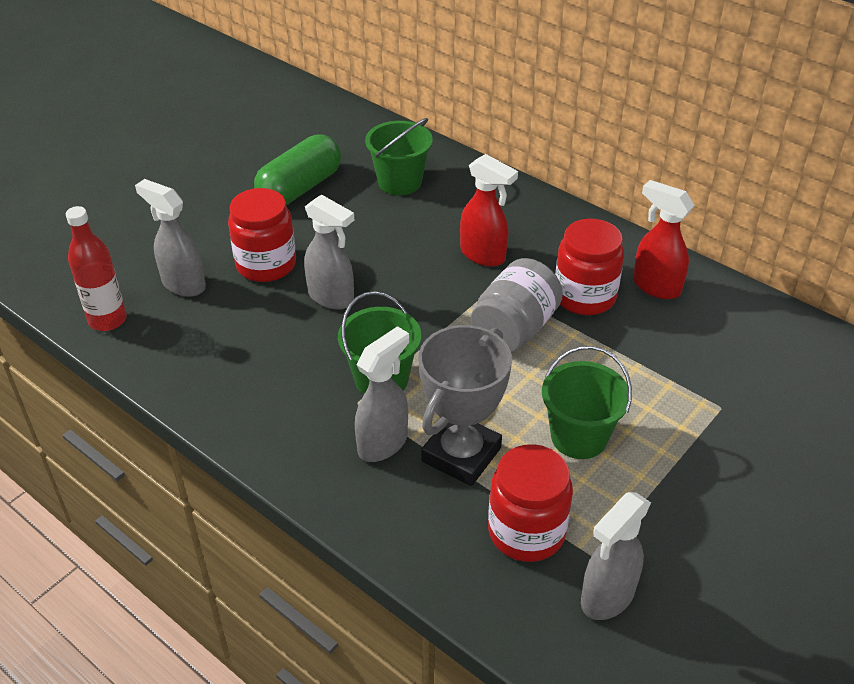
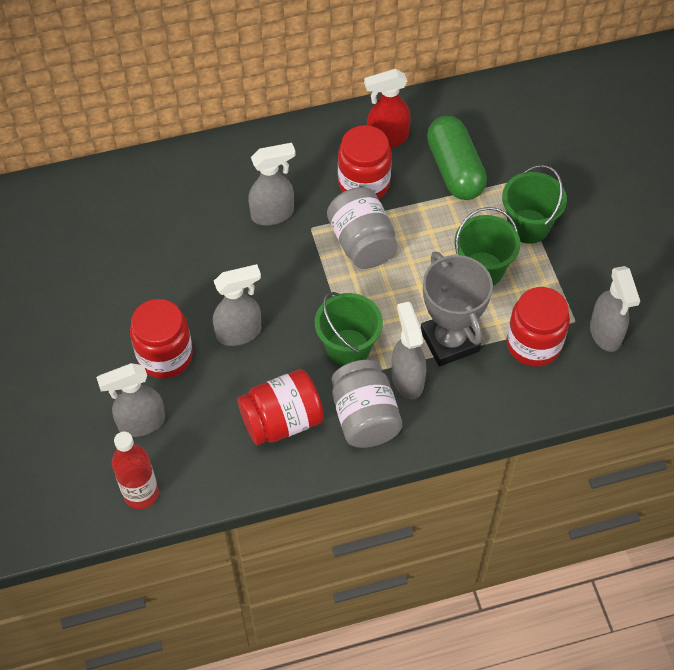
camera: 55 degrees left, 15 degrees up
green capsule [254,134,341,205] -> green capsule moved to [427,116,487,200]
green bucket [365,118,433,195] -> green bucket moved to [502,165,567,244]
red spray bottle [460,154,518,267] -> grey spray bottle [248,143,296,225]
none -> red jar [237,369,324,445]
none -> grey jar [332,360,402,448]

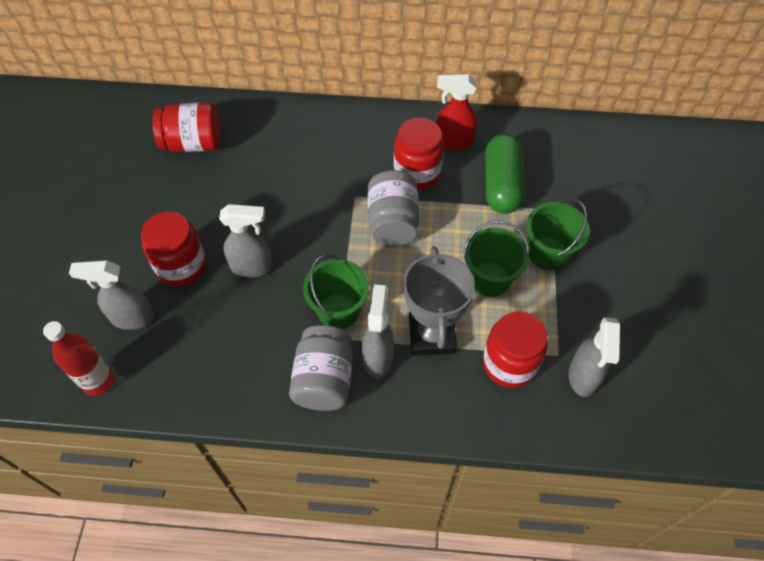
camera: 20 degrees right, 0 degrees up
red jar [237,369,324,445] -> red jar moved to [153,102,221,152]
grey spray bottle [248,143,296,225] -> none

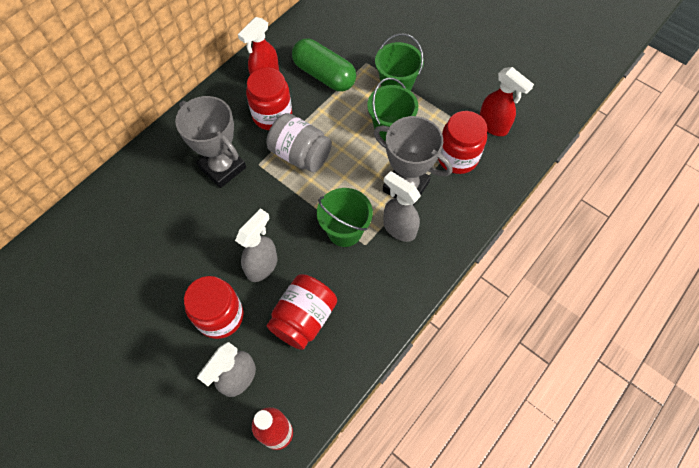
camera: 55 degrees left, 5 degrees up
red jar [153,102,221,152] -> red jar moved to [267,274,337,350]
grey jar [289,325,353,411] -> none
grey spray bottle [569,317,620,397] -> red spray bottle [479,67,534,136]
none -> grey trophy [175,96,246,188]

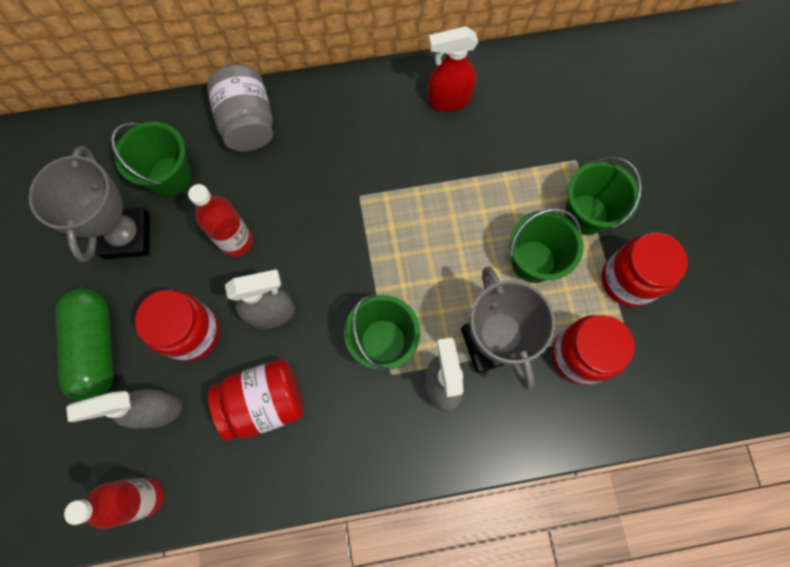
camera: 40 degrees right, 10 degrees up
grey trophy [175,96,246,188] -> grey trophy moved to [29,145,150,262]
red jar [246,68,292,130] -> red jar moved to [602,233,688,307]
grey jar [267,113,332,172] -> grey jar moved to [207,64,273,152]
green capsule [292,38,356,91] -> green capsule moved to [55,288,113,402]
red spray bottle [479,67,534,136] -> none
none -> green bucket [111,121,192,196]
none -> red bottle [188,184,253,257]

